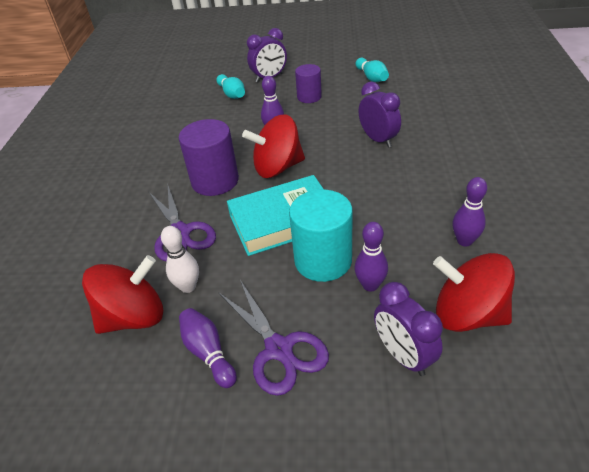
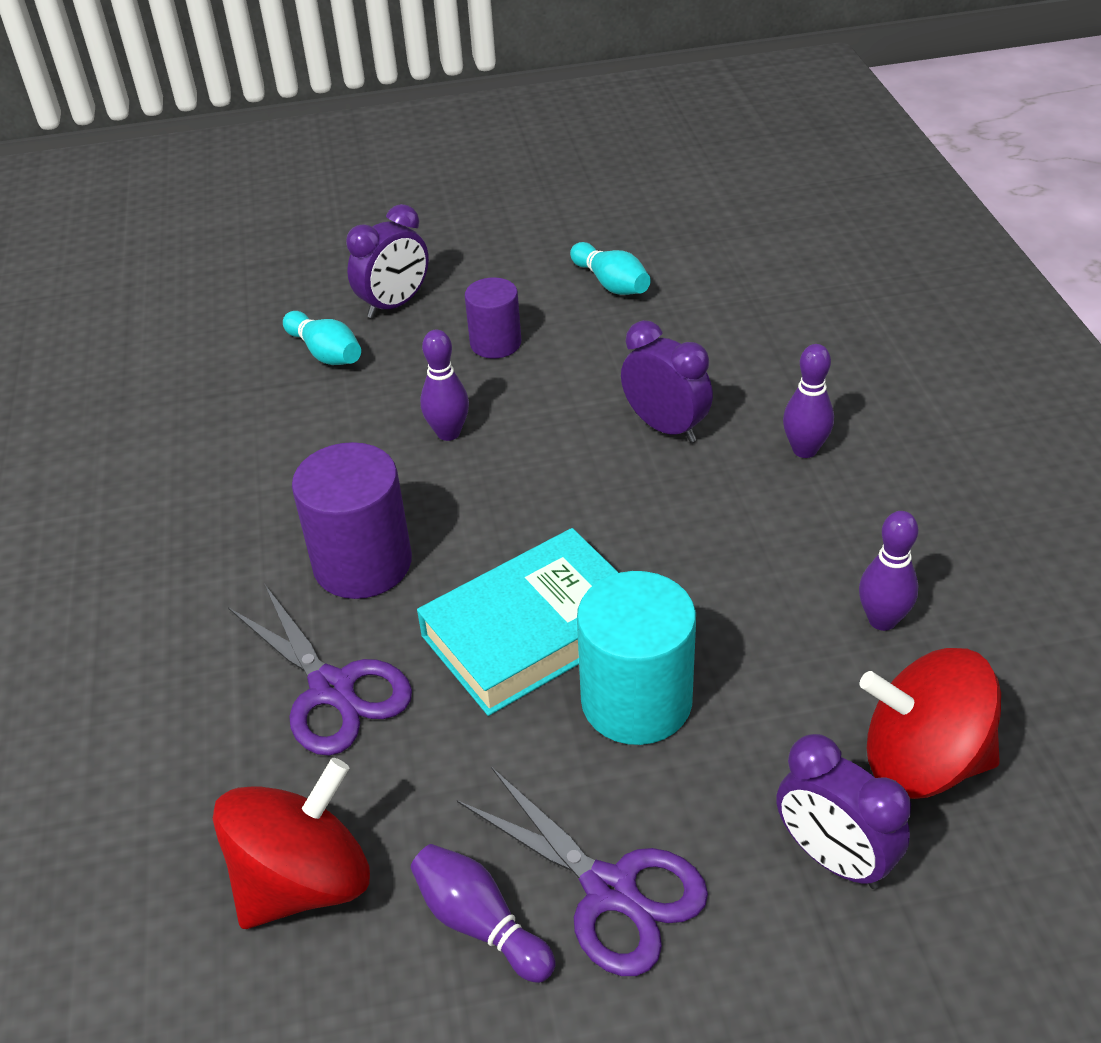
camera: 15 degrees left, 0 degrees up
white bowling pin [161,226,199,293] -> none
red spinning top [242,114,305,178] -> none
purple bowling pin [355,222,388,291] -> purple bowling pin moved to [783,344,834,458]

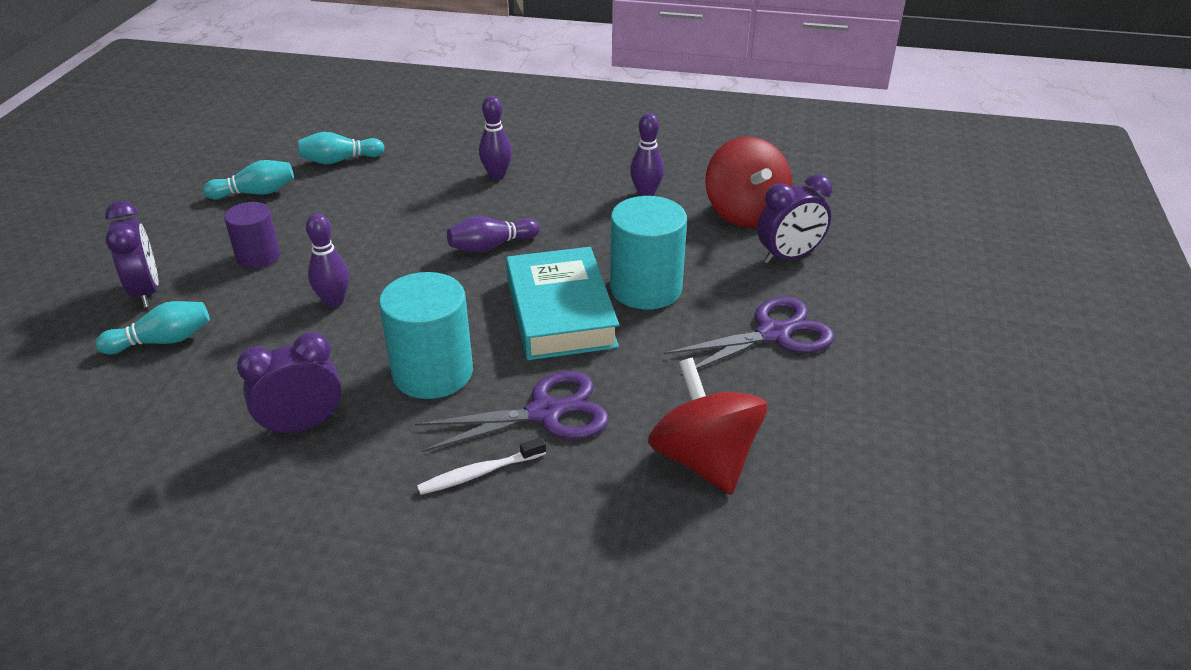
camera: 70 degrees left, 5 degrees down
purple cylinder [292,442,412,599] -> turquoise cylinder [379,272,473,399]
purple bowling pin [410,844,556,983] -> purple bowling pin moved to [447,216,540,253]
purple clock [621,320,713,443] -> purple clock moved to [237,332,342,437]
red spinning top [860,648,1001,799] -> red spinning top turned 45 degrees counterclockwise [705,137,792,228]
none -> turquoise bowling pin [298,132,385,164]
none -> white toothbrush [417,437,546,495]

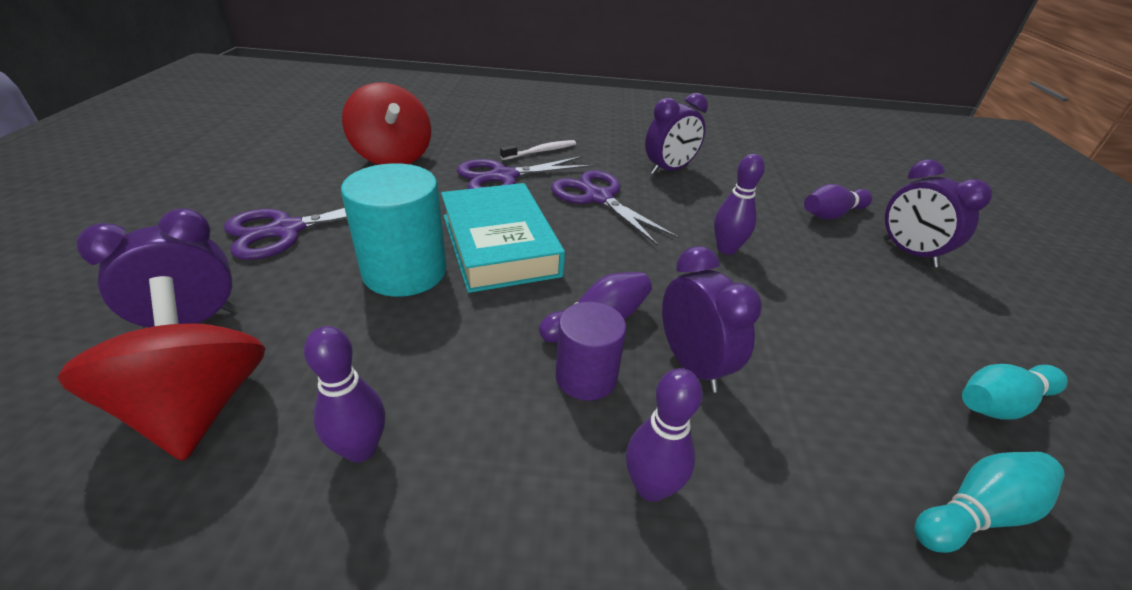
camera: 170 degrees right, 0 degrees up
turquoise bowling pin [96,301,210,354] -> purple bowling pin [804,184,872,220]
purple cylinder [224,202,280,268] -> purple cylinder moved to [555,302,626,401]
turquoise cylinder [379,272,473,399] -> purple scissors [551,170,679,246]
none -> purple clock [662,246,762,393]

